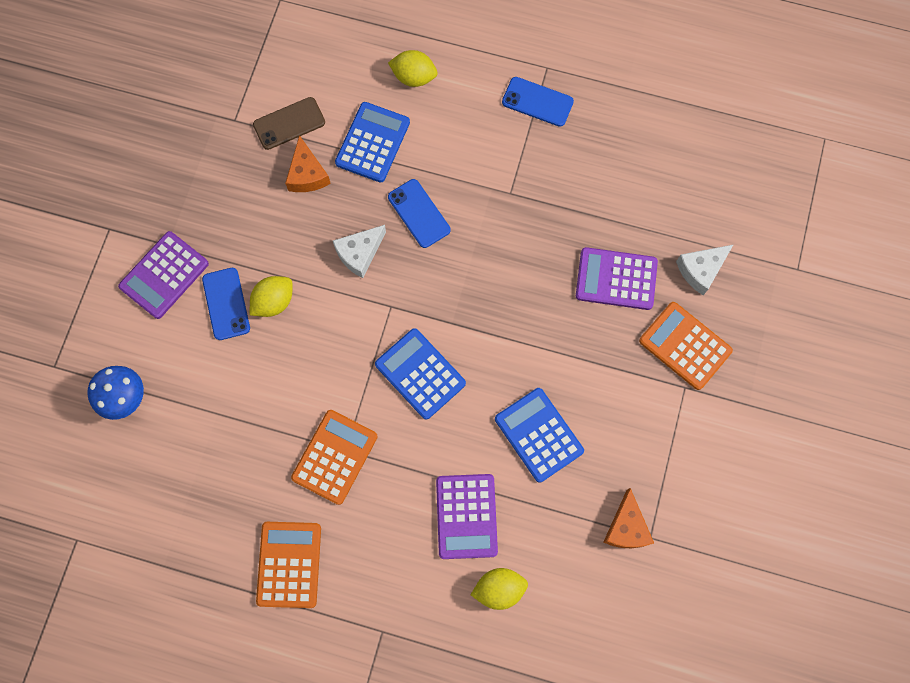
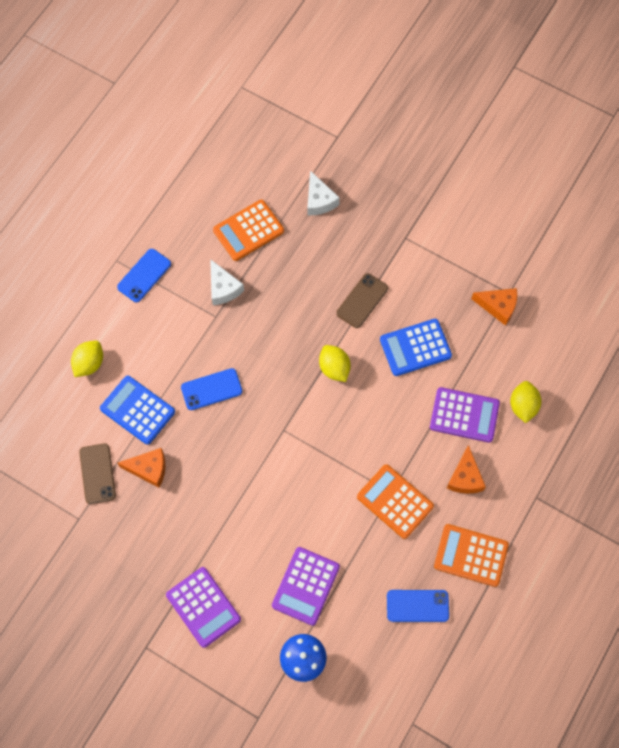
camera: 75 degrees left, 5 degrees down
blue phone [202,268,250,340] -> blue phone moved to [387,590,449,622]
yellow lemon [250,276,293,317] -> yellow lemon moved to [319,345,351,382]
white cheese [333,225,386,278] -> white cheese moved to [210,259,244,305]
blue calculator [375,328,466,420] -> none
purple calculator [576,247,658,310] -> purple calculator moved to [272,547,340,626]
orange calculator [639,302,733,390] -> orange calculator moved to [213,200,284,261]
none -> brown phone [336,273,388,328]
none -> orange cheese [447,445,486,494]

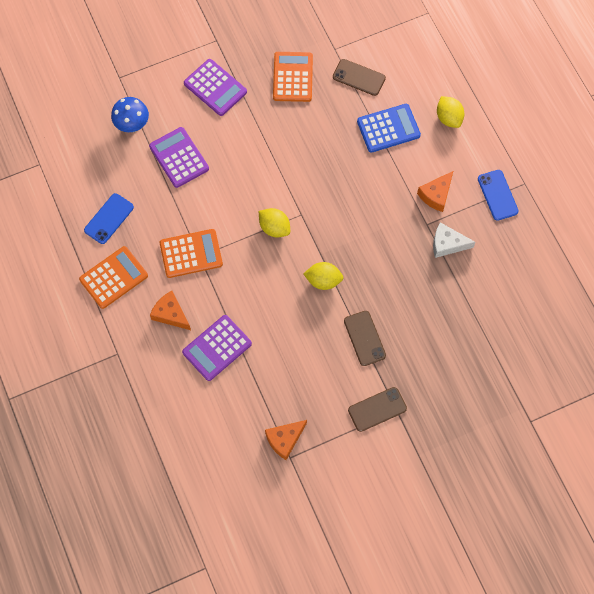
camera: 125 degrees right, 0 degrees up
orange cheese [118,448,165,488] -> orange cheese moved to [417,171,453,212]
purple calculator [166,567,241,648] -> purple calculator turned 135 degrees counterclockwise [184,59,247,116]
blue phone [181,368,242,410] -> none
orange calculator [213,200,284,261] -> orange calculator moved to [273,52,313,102]
white cheese [307,171,340,215] -> none
blue calculator [380,319,452,376] -> none
yellow lemon [510,381,542,423] -> yellow lemon moved to [259,208,290,237]
none -> brown phone [348,387,407,432]

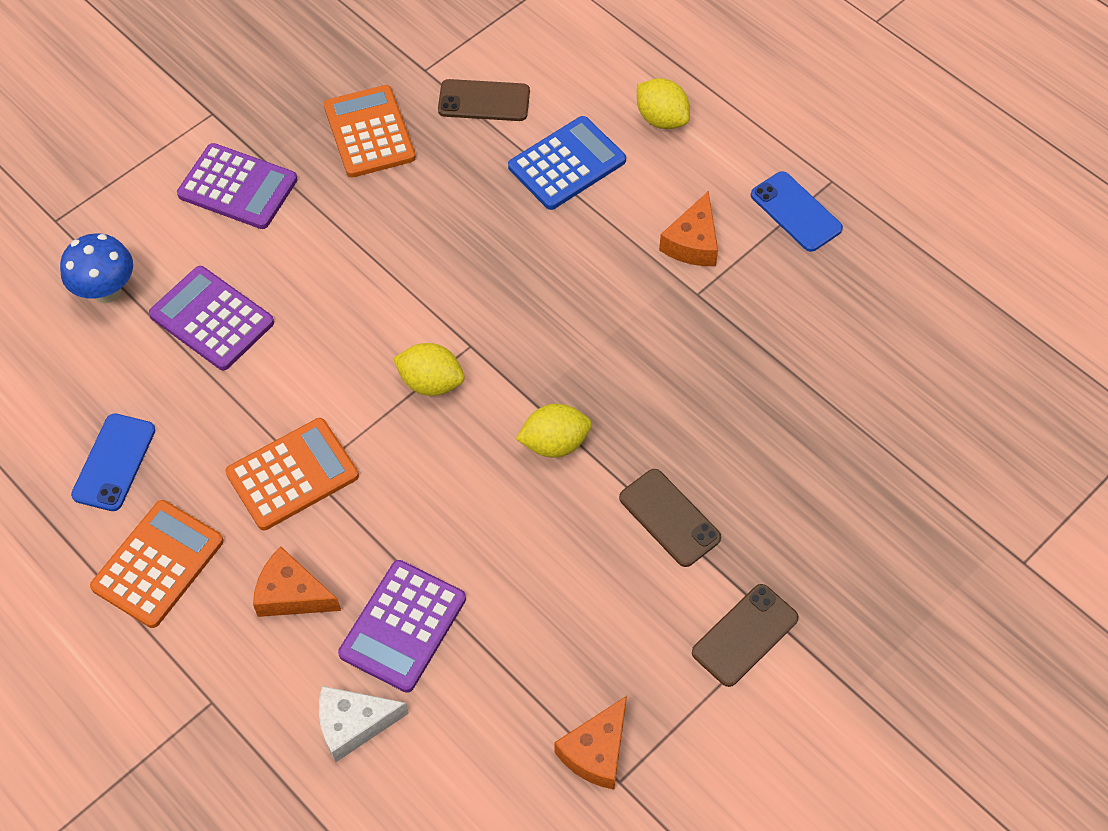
camera: 20 degrees left, 10 degrees down
white cheese [433,222,476,258] -> white cheese moved to [319,686,409,762]

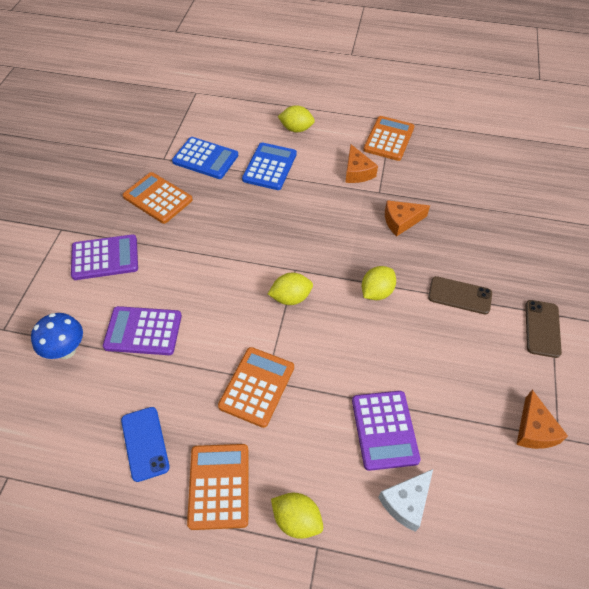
camera: 35 degrees left, 5 degrees down
orange cheese [253,546,341,617] -> orange cheese moved to [385,200,430,236]
brown phone [438,79,530,121] -> blue calculator [172,137,238,179]
blue phone [751,171,843,252] -> orange calculator [363,116,414,161]
none -> yellow lemon [271,493,323,539]

